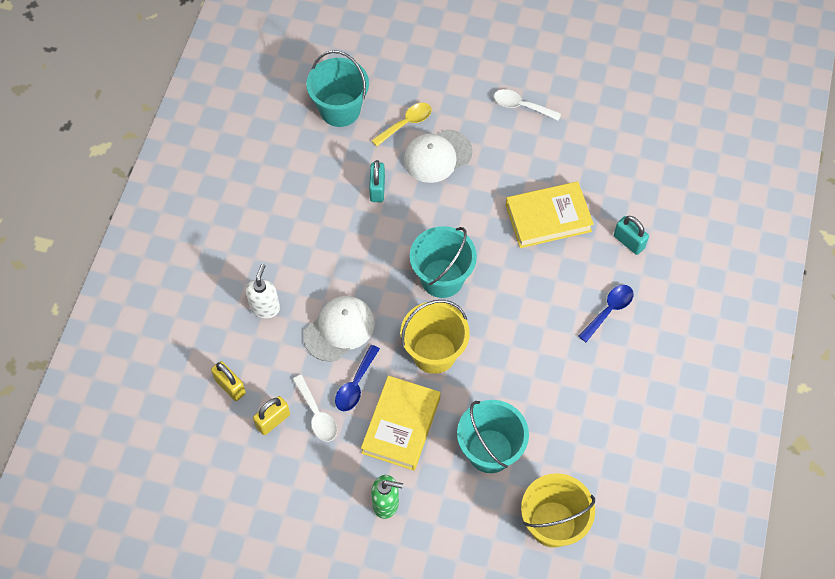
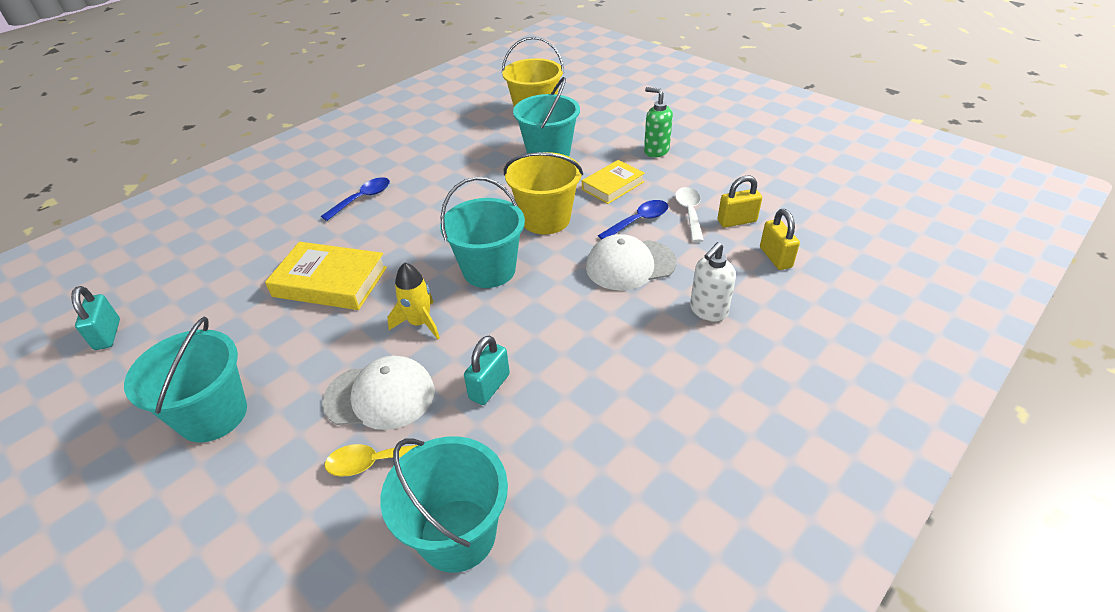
camera: 150 degrees left, 20 degrees down
yellow book [361,376,440,471] -> yellow book [582,160,645,204], size x0.66
white spoon [494,89,562,121] -> turquoise bucket [124,317,247,443]
blue spoon [578,285,634,342] -> blue spoon turned 150 degrees clockwise [321,177,390,221]
turquoise padlock [614,216,649,255] -> turquoise padlock moved to [71,286,120,350]
none -> yellow rocket [387,262,440,339]

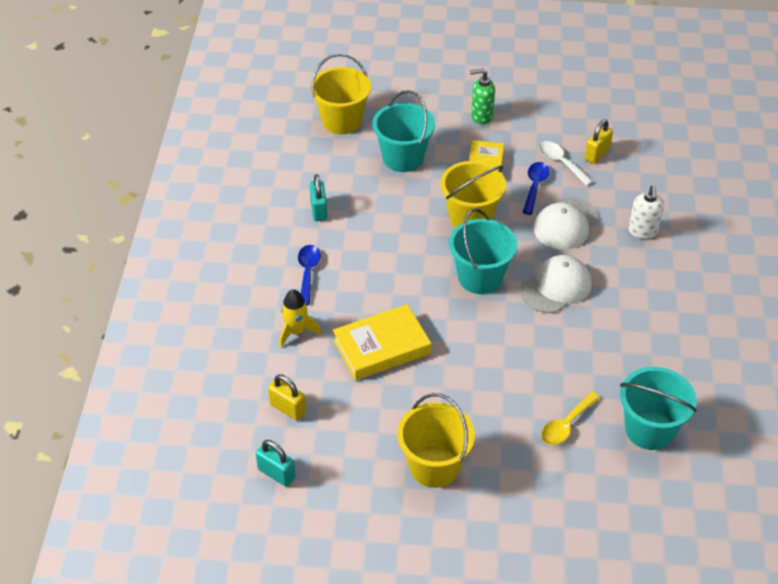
camera: 40 degrees left, 5 degrees up
turquoise bucket [124,317,247,443] -> yellow bucket [397,393,475,488]
white cap [322,356,434,430] -> white cap moved to [520,255,592,313]
yellow rocket [387,262,440,339] -> yellow rocket moved to [279,289,321,347]
turquoise padlock [464,336,510,405] -> turquoise padlock moved to [310,174,327,221]
yellow padlock [760,209,800,270] -> yellow padlock moved to [268,374,306,421]

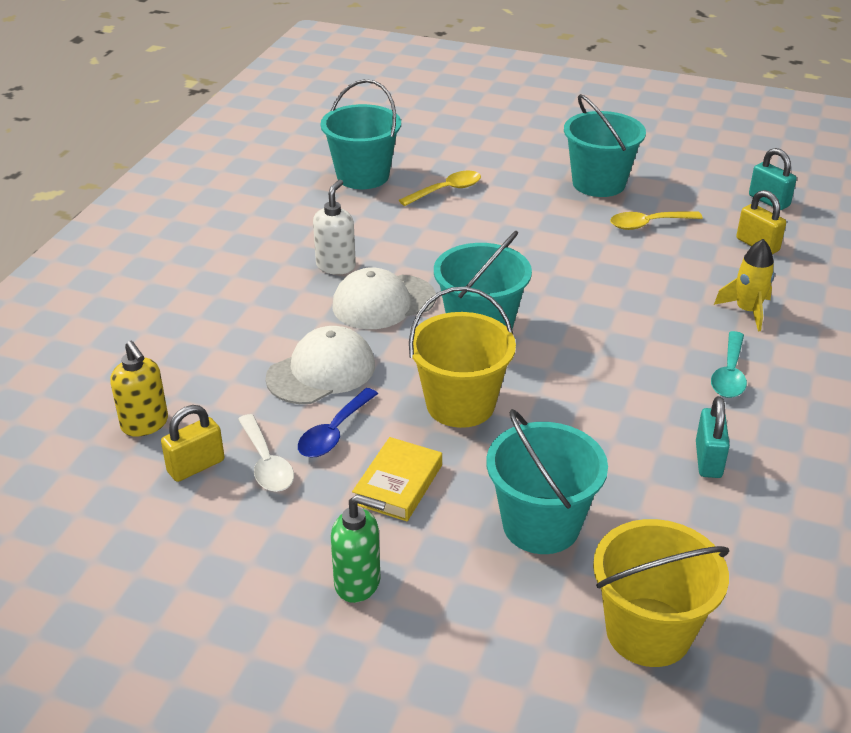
camera: 165 degrees left, 10 degrees down
blue spoon [298,245,321,305] -> turquoise spoon [711,331,747,398]
yellow book [333,304,431,381] -> none
yellow bucket [397,393,475,488] -> turquoise bucket [564,94,646,197]
white soap dispenser [628,185,664,239] -> white soap dispenser moved to [313,179,356,275]
none -> yellow soap dispenser [111,341,168,437]
none -> yellow spoon [610,211,703,230]

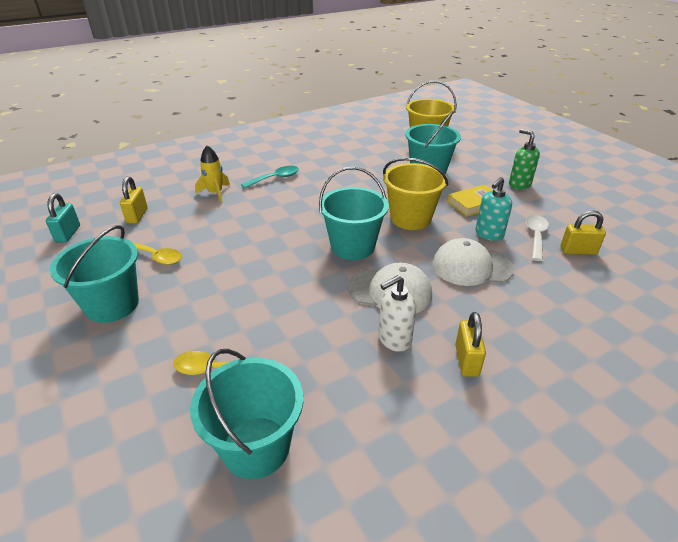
camera: 140 degrees left, 0 degrees up
yellow soap dispenser [111,341,168,437] -> none
blue spoon [298,388,378,458] -> turquoise soap dispenser [476,177,512,241]
turquoise padlock [696,396,730,478] -> none
none -> yellow padlock [455,312,486,377]

